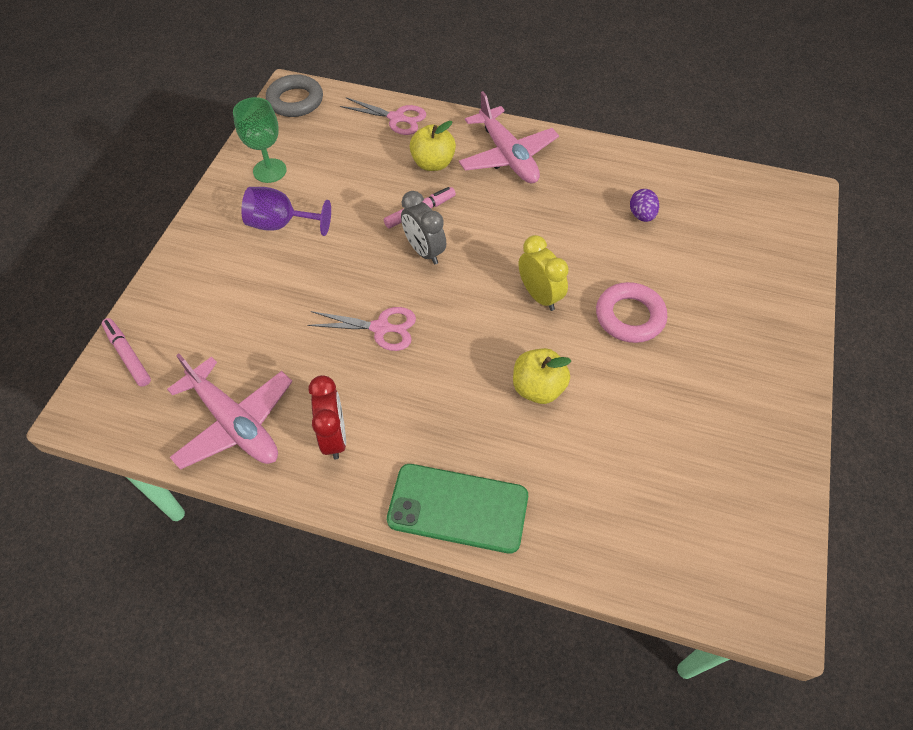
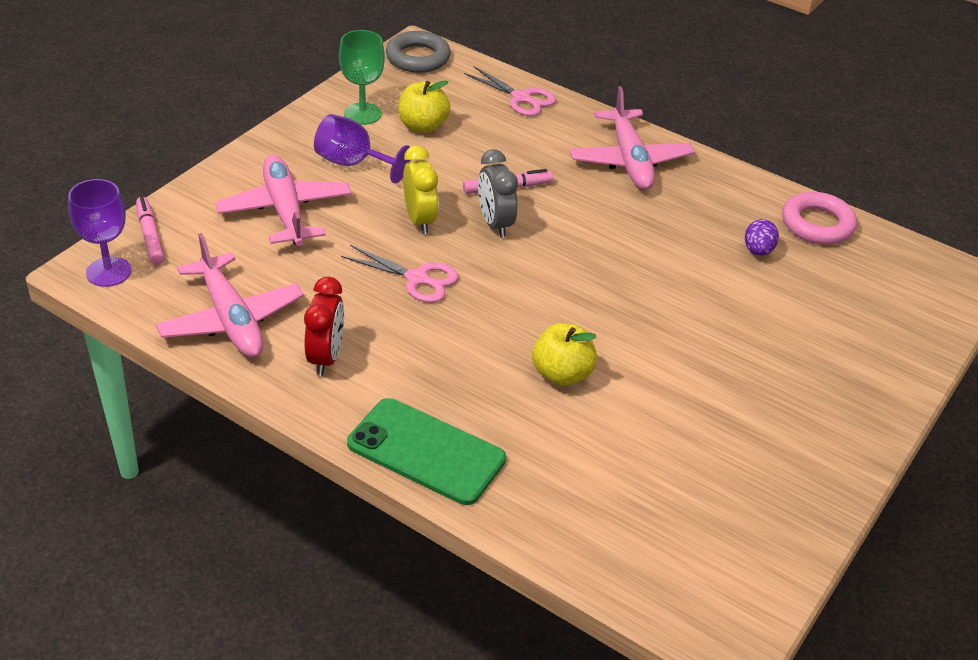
camera: 15 degrees right, 15 degrees down
yellow apple [409,121,456,171] -> yellow apple moved to [398,80,450,133]
yellow clock [519,235,569,311] -> yellow clock moved to [403,145,438,234]
pink ring [596,282,667,343] -> pink ring moved to [782,192,857,245]
none -> purple goblet [68,179,132,287]
none -> pink plane [215,155,352,246]

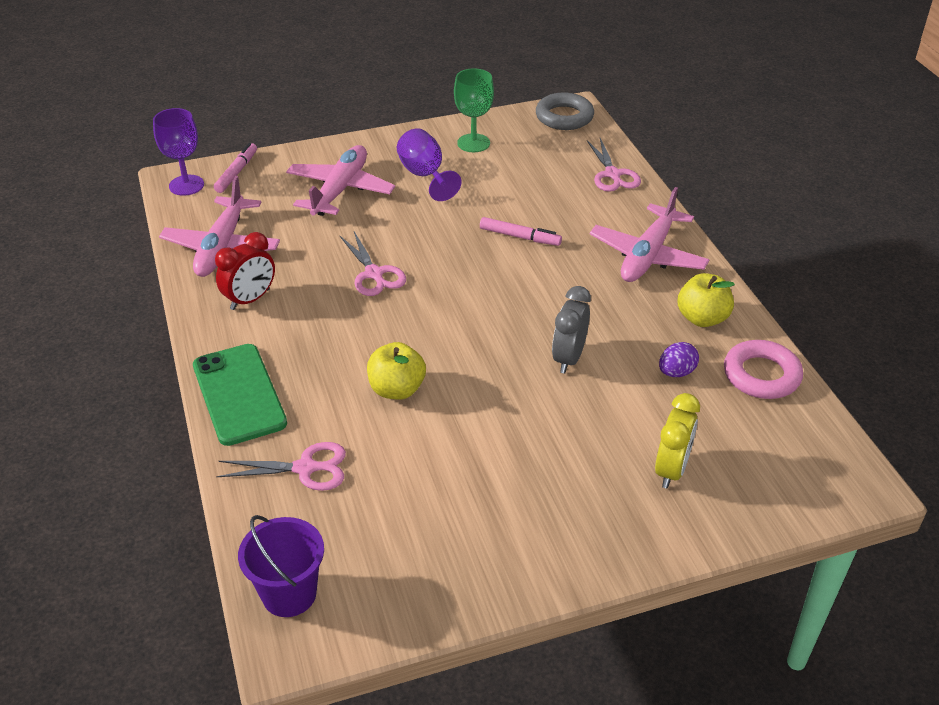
camera: 40 degrees right, 0 degrees up
yellow apple [398,80,450,133] -> yellow apple moved to [678,273,735,327]
yellow clock [403,145,438,234] -> yellow clock moved to [655,393,700,489]
grey clock [478,149,518,238] -> grey clock moved to [552,286,591,374]
none -> pink scissors [216,442,346,491]
none -> purple bucket [238,515,324,617]

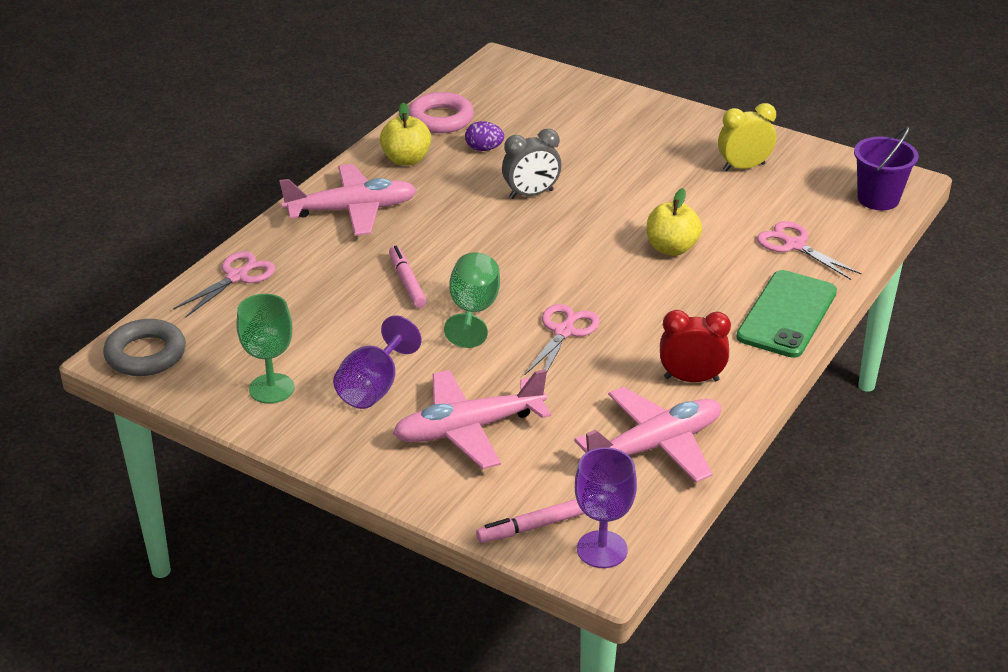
camera: 130 degrees left, 5 degrees down
yellow clock [655,393,700,489] -> yellow clock moved to [718,103,776,171]
none -> green goblet [444,252,500,348]

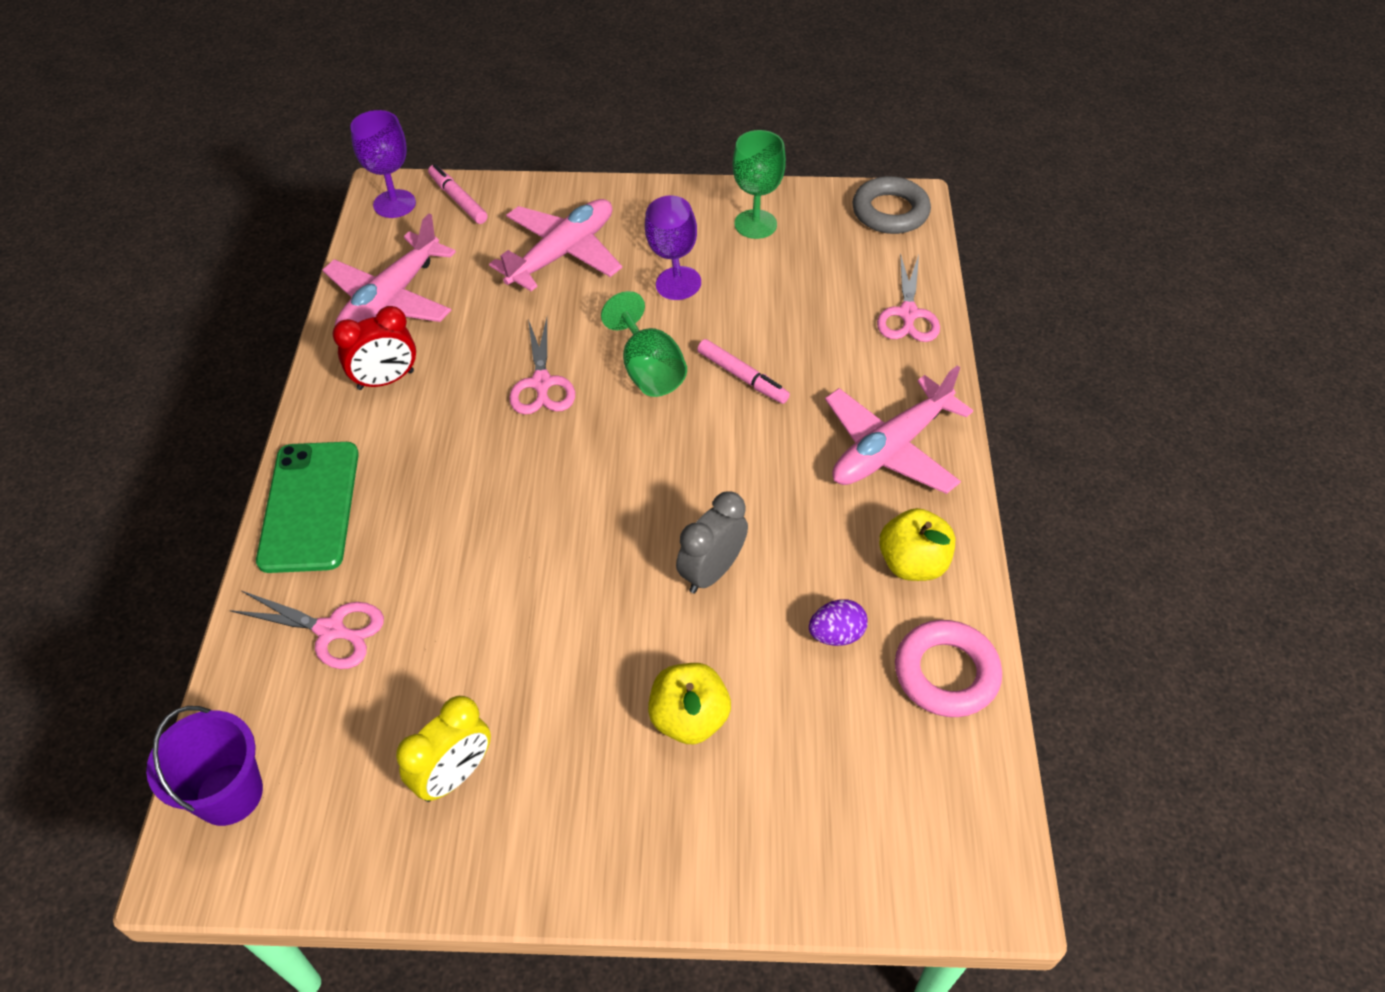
camera: 150 degrees right, 15 degrees up
pink marker [476,499,585,543] -> pink marker turned 75 degrees counterclockwise [428,164,488,224]
yellow apple [647,188,702,256] -> yellow apple moved to [648,663,731,744]

